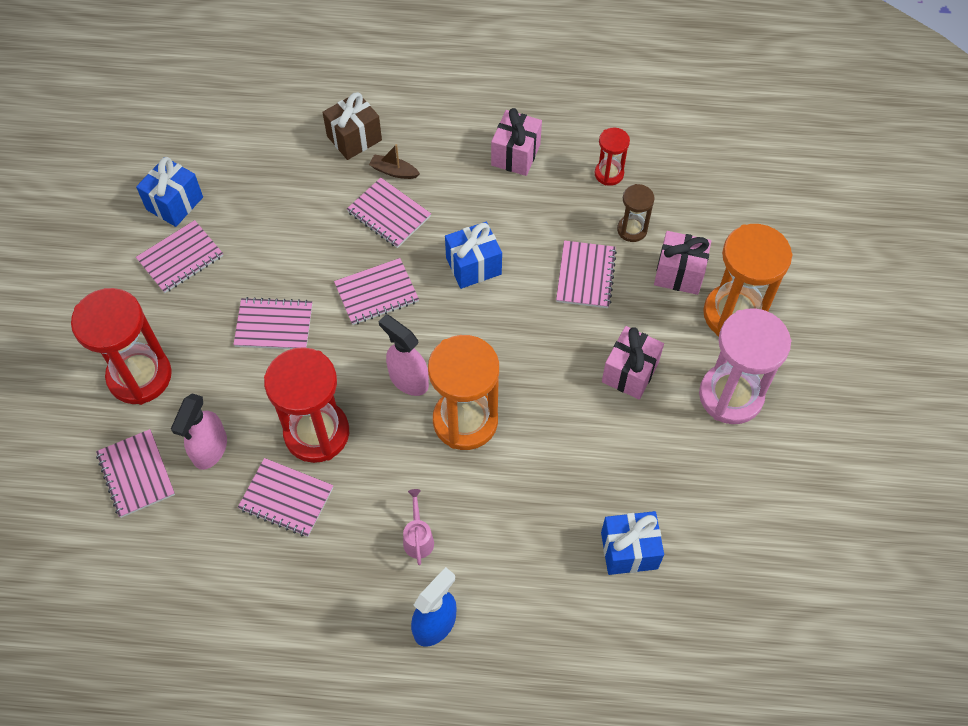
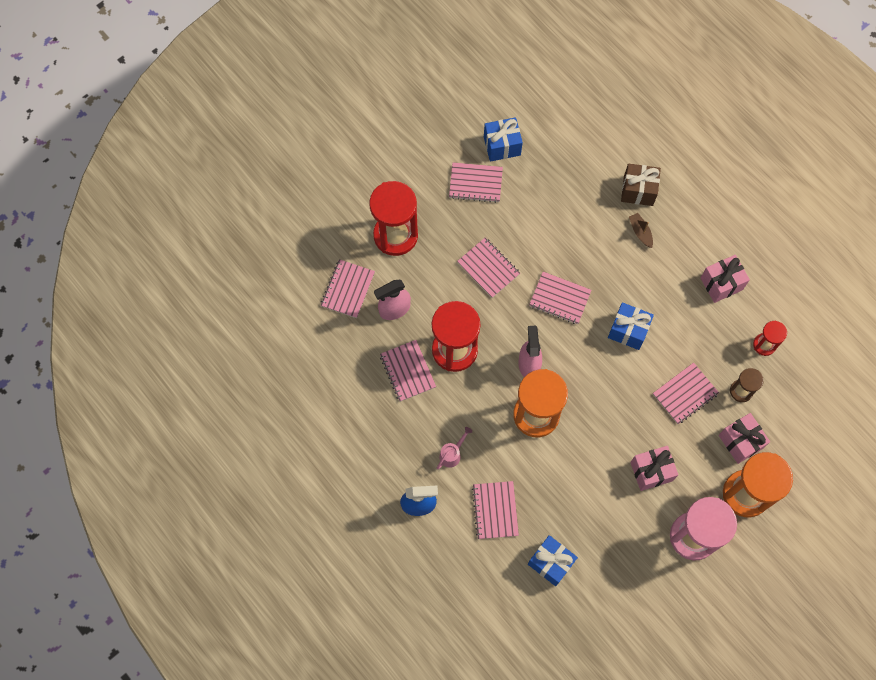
camera: 45 degrees right, 10 degrees up
pink notebook [347,178,431,248] -> pink notebook moved to [472,481,519,539]

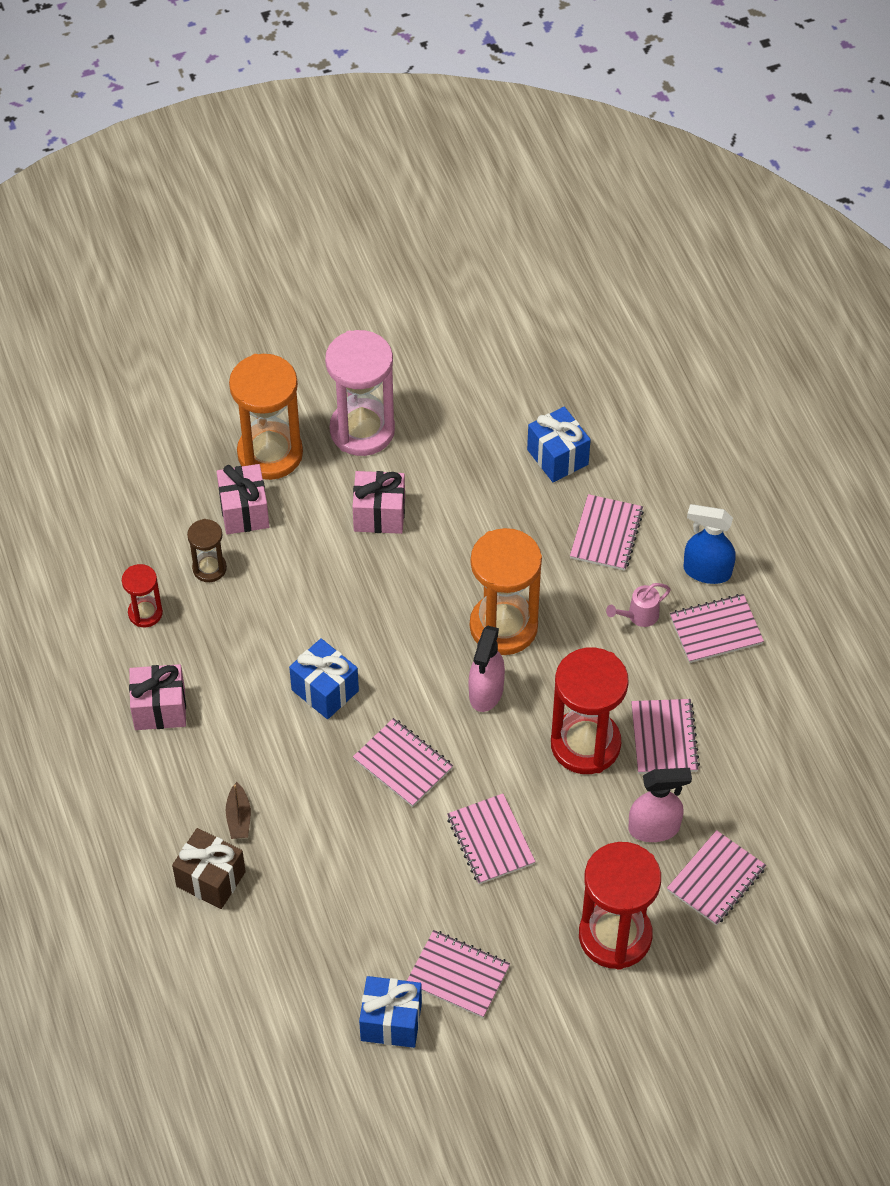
camera: 160 degrees left, 15 degrees down
pink notebook [653,363,719,424] -> pink notebook moved to [670,594,764,663]

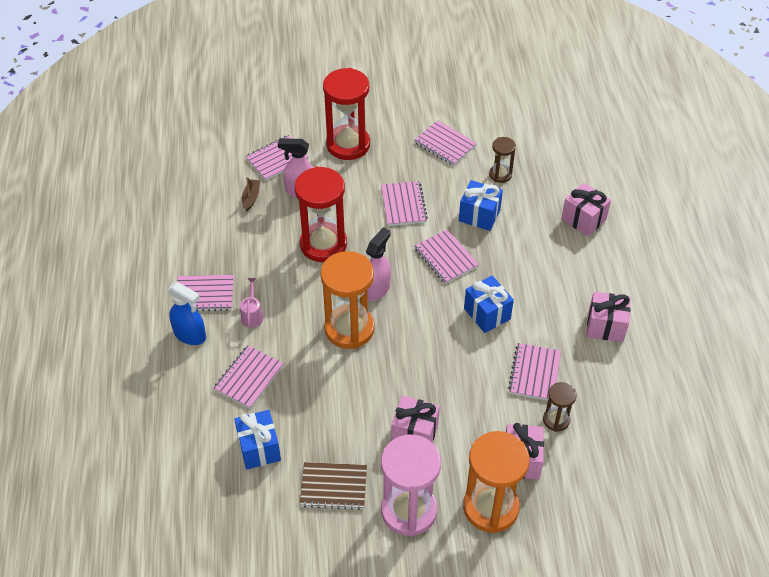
camera: 165 degrees left, 5 degrees down
red hourglass [122,564,163,627] -> none
brown gift [172,828,246,909] -> pink gift [561,183,611,236]
brown boat [226,782,251,839] -> brown boat moved to [242,177,260,211]
blue gift [359,976,422,1048] -> blue gift moved to [459,180,503,231]
pink watering can [606,583,671,627] -> pink watering can turned 75 degrees counterclockwise [240,278,263,328]
pink notebook [631,699,700,774] -> pink notebook moved to [508,343,561,400]
none -> brown notebook [300,462,367,510]
none -> brown hourglass [489,137,516,183]

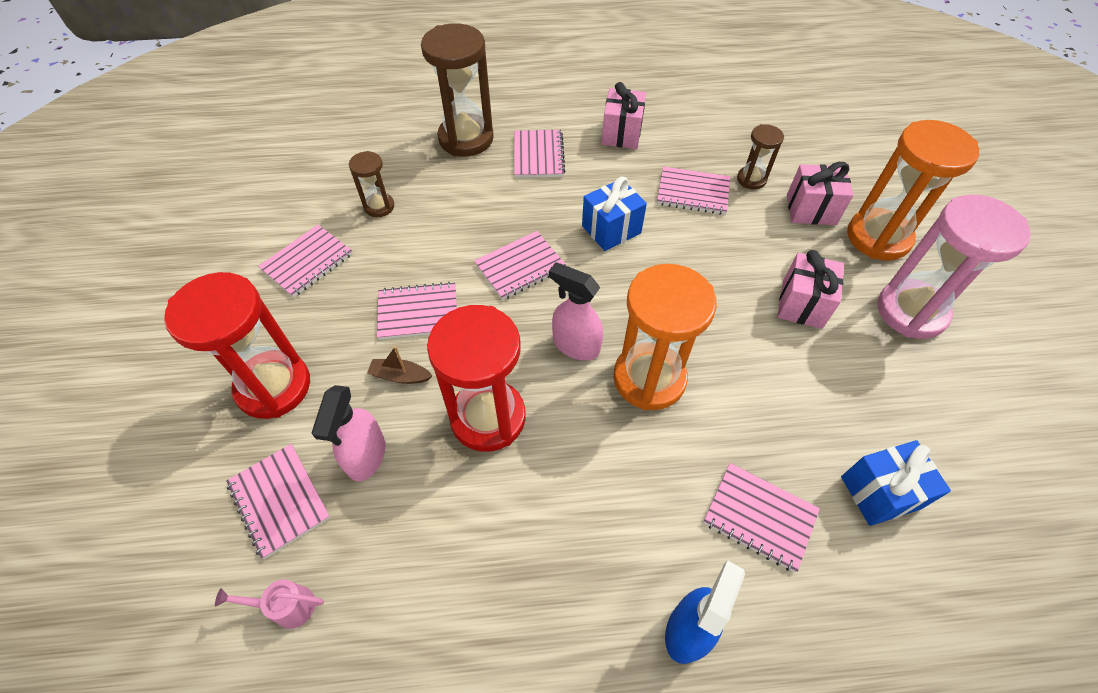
camera: 90 degrees left, 5 degrees up
pink notebook [177,275,234,311] -> pink notebook moved to [514,130,565,178]
pink watering can [240,278,263,328] -> pink watering can moved to [215,580,324,629]
brown boat [242,177,260,211] -> brown boat moved to [367,346,433,384]
brown notebook [300,462,367,510] -> none
blue gift [459,180,503,231] -> none
pink gift [561,183,611,236] -> brown hourglass [421,23,494,157]

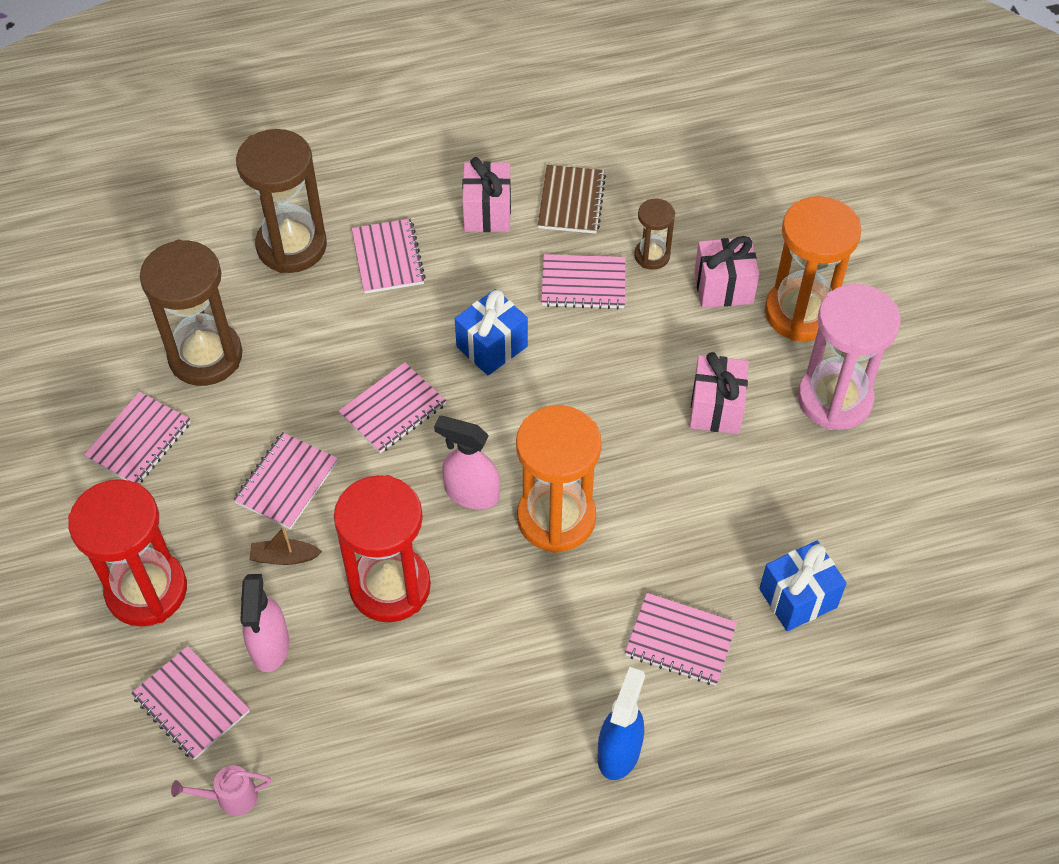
camera: 10 degrees left, 0 degrees up
brown hourglass [349,151,394,217] -> brown hourglass [140,240,242,386], size x1.97
pink notebook [377,282,457,340] -> pink notebook turned 45 degrees counterclockwise [233,432,338,529]
none -> brown notebook [538,165,606,234]

